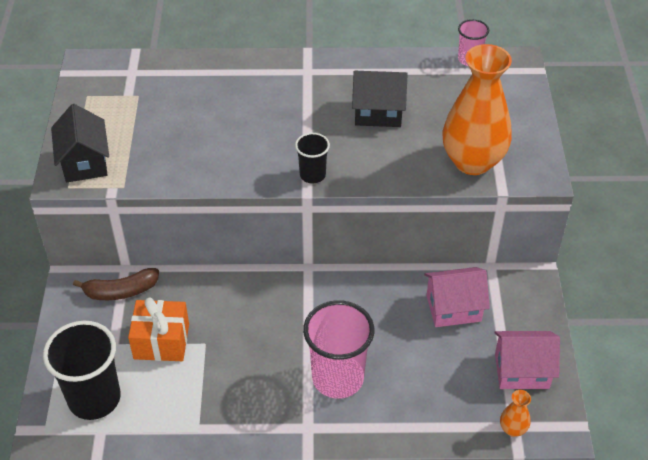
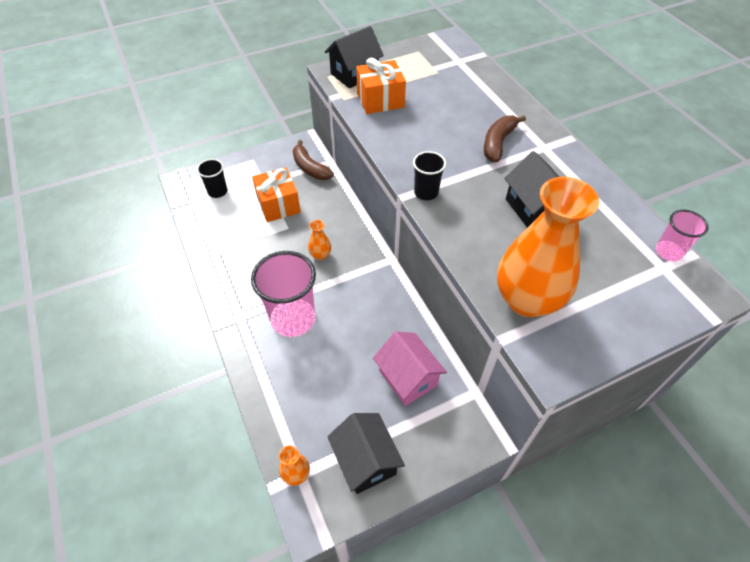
camera: 65 degrees right, 5 degrees up
black cup [43,321,121,420] -> black cup [197,159,227,198], size x0.52
pink house [494,331,560,389] -> black house [327,413,405,494]
none -> orange vase [308,220,331,260]
none -> orange gift [356,57,406,114]
none -> brown banana [484,115,526,162]

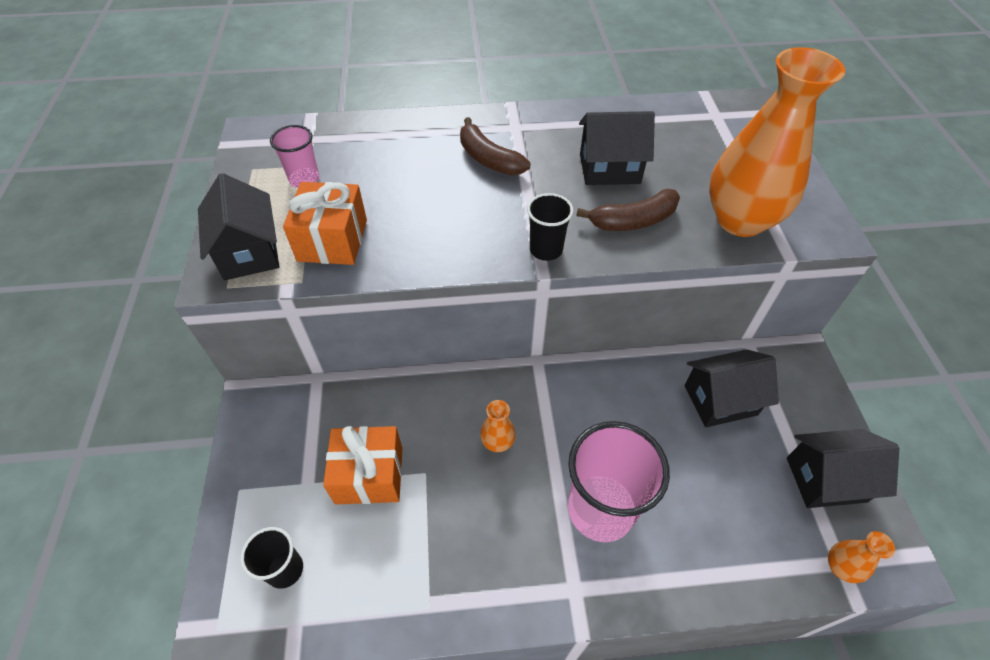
camera: 70 degrees left, 0 degrees up
brown banana [293,140,334,180] -> brown banana moved to [576,189,680,231]
pink house [373,331,447,406] -> black house [685,349,779,427]
pink cup [656,210,708,261] -> pink cup moved to [270,125,320,188]

